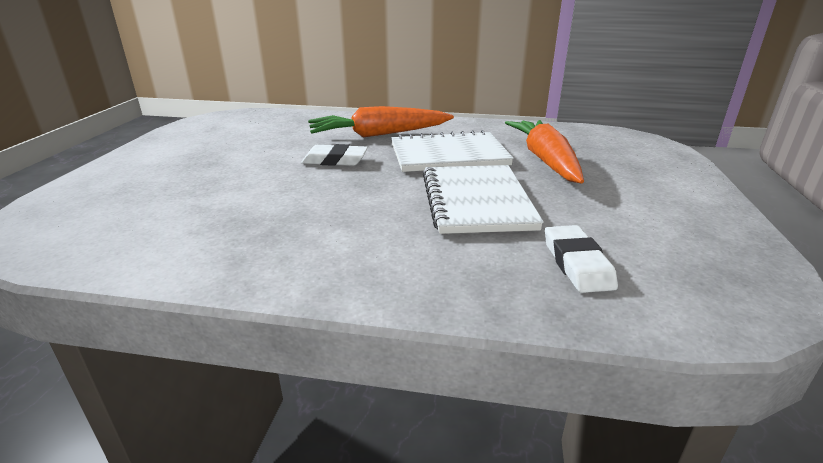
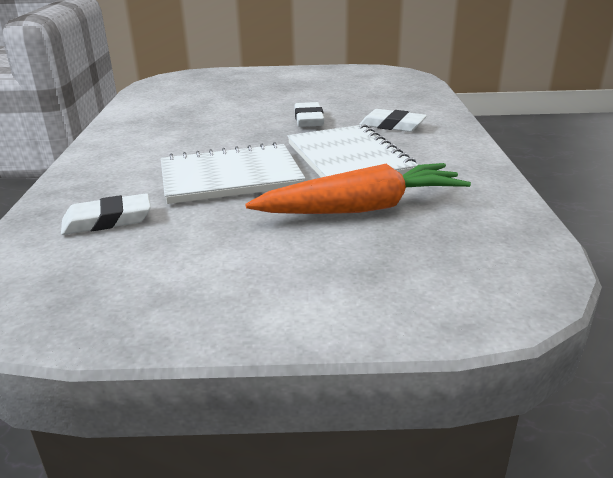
camera: 80 degrees right, 0 degrees up
orange carrot [308,106,454,138] -> white eraser [359,109,427,132]

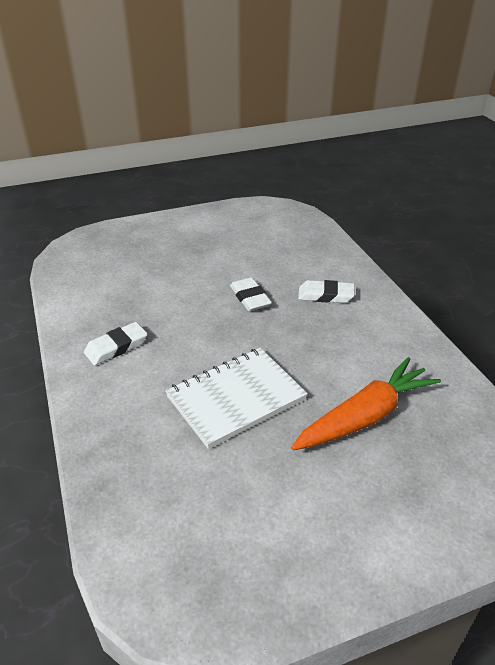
camera: 20 degrees left, 10 degrees up
white eraser [61,193,151,235] -> white eraser moved to [84,322,147,365]
white notebook [288,124,418,178] -> none

